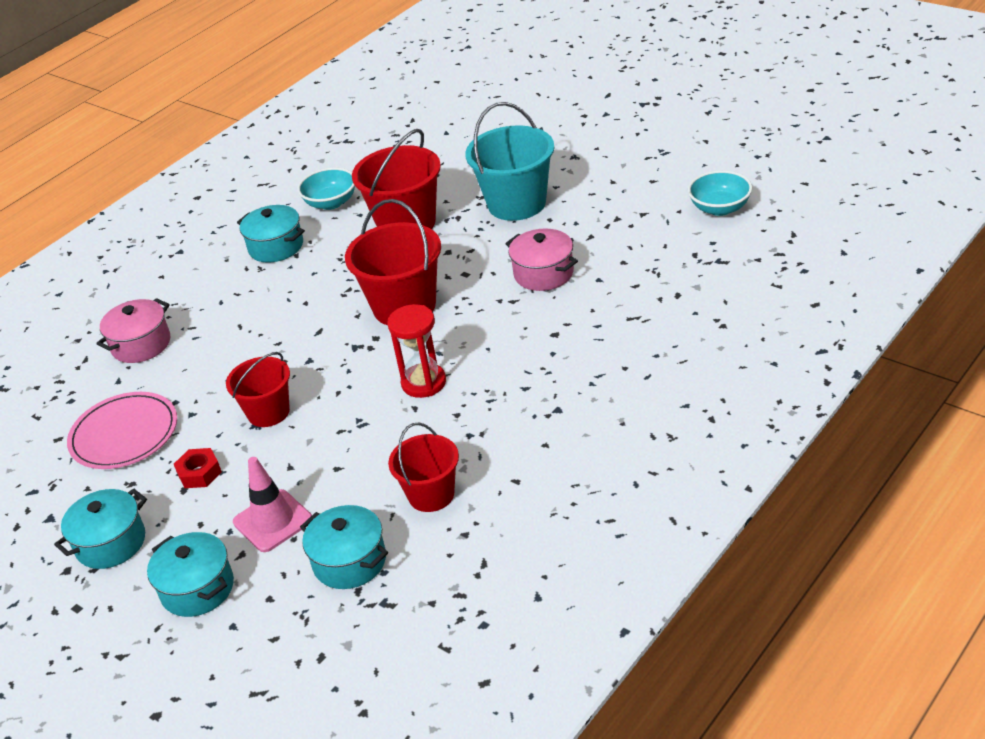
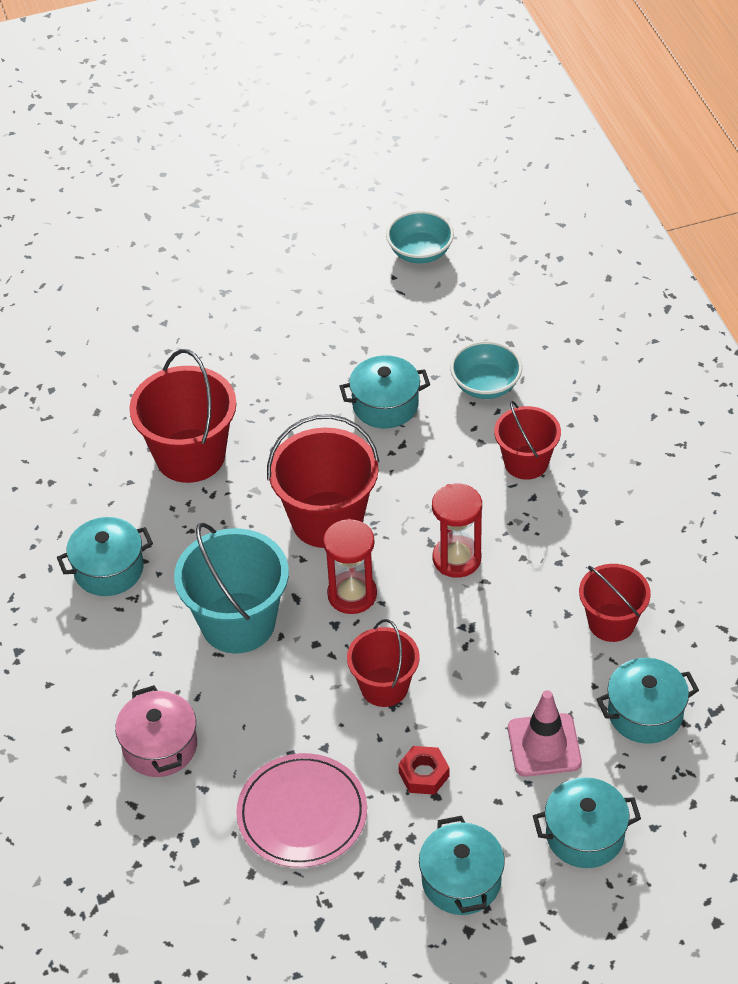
camera: 60 degrees left, 10 degrees up
turquoise bowl [297,167,355,210] -> turquoise bowl moved to [450,341,522,399]
turquoise bucket [465,102,554,221] -> turquoise bucket moved to [174,523,289,654]
pink pot [505,229,578,291] -> turquoise pot [339,355,430,429]
none -> red hourglass [323,519,377,614]
none -> red bucket [494,401,561,480]

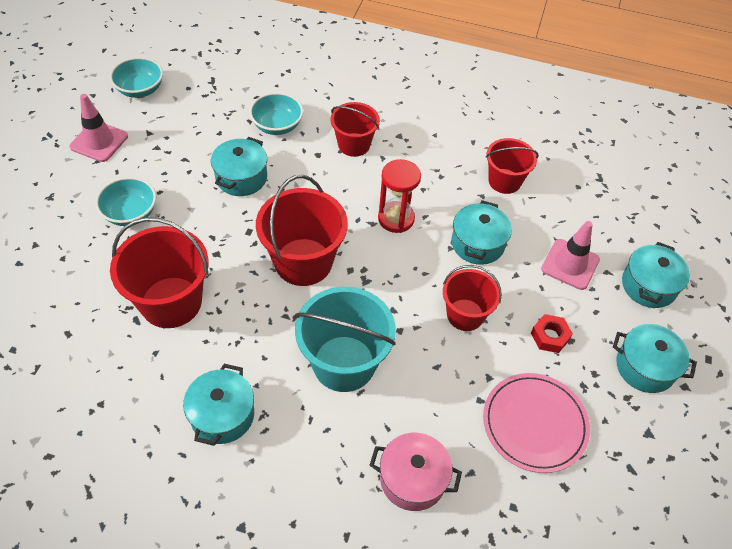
camera: 60 degrees left, 5 degrees up
red hourglass [323,519,377,614] -> none
turquoise pot [596,658,699,744] -> turquoise pot moved to [451,200,512,265]
none -> pink traffic cone [69,94,128,162]
none -> turquoise bowl [95,177,156,226]

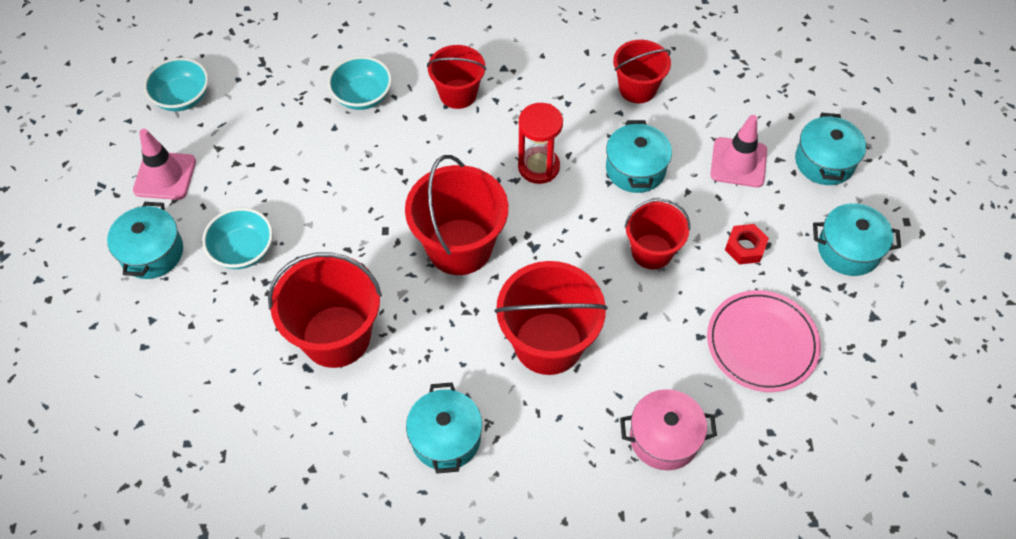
camera: 15 degrees left, 5 degrees up
turquoise pot [211,137,267,196] -> turquoise pot moved to [107,202,183,279]
turquoise bucket [295,287,396,392] -> red bucket [494,261,607,375]

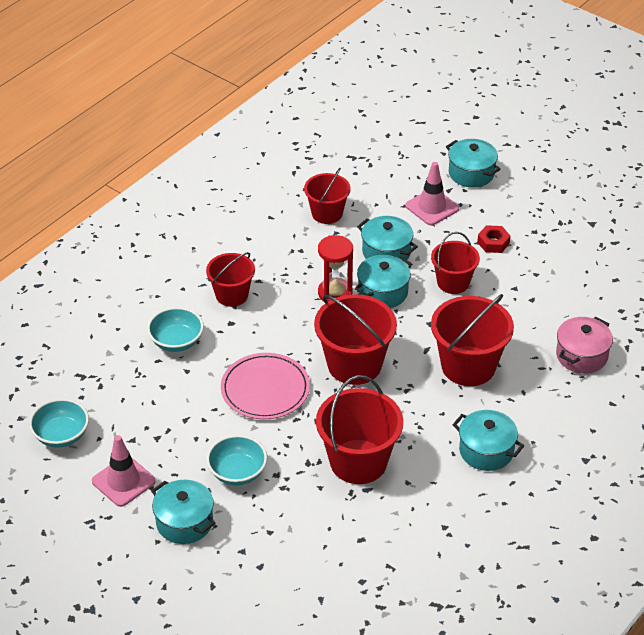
camera: 50 degrees left, 15 degrees down
pink plate [707,290,821,392] -> pink plate moved to [221,353,310,419]
turquoise pot [813,203,901,276] -> turquoise pot moved to [355,255,412,308]

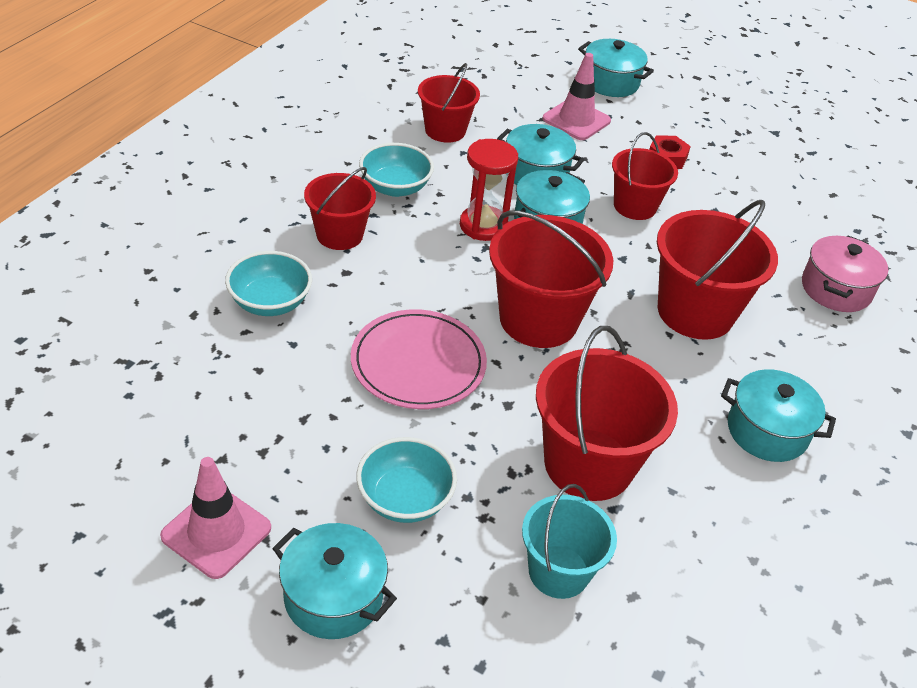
camera: 15 degrees left, 0 degrees up
turquoise bowl [29,399,89,448] -> turquoise bowl moved to [359,143,434,197]
none -> turquoise bucket [522,484,617,599]

